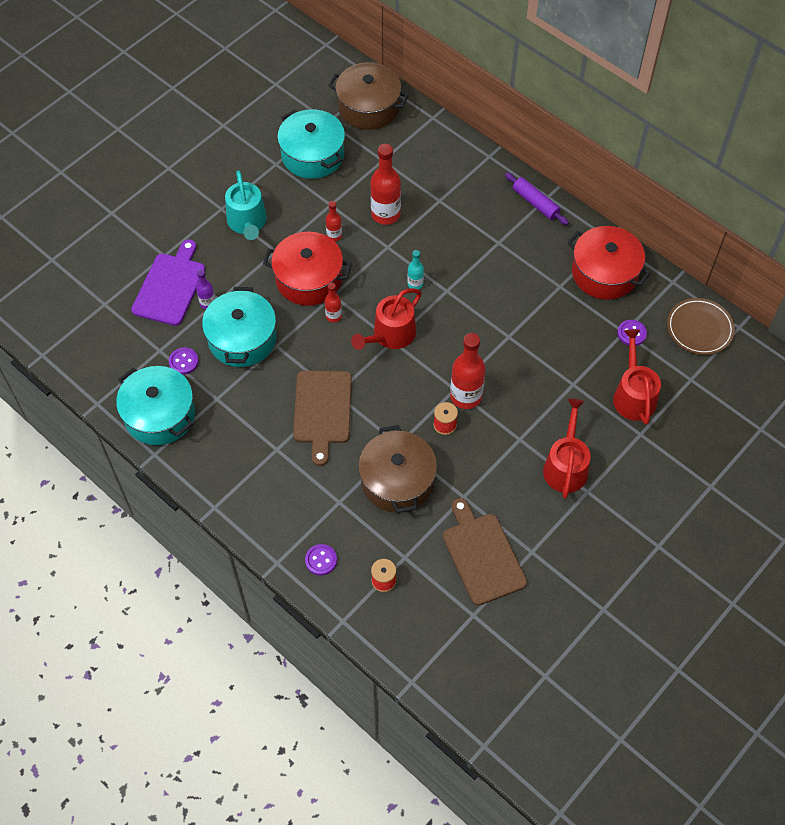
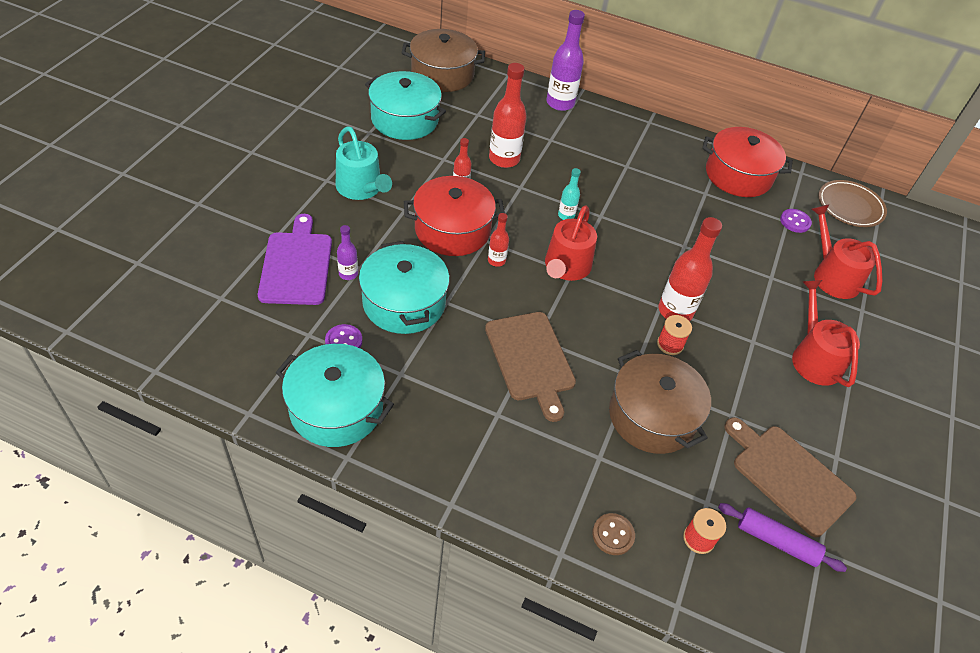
camera: 25 degrees left, 10 degrees down
purple button [305,544,337,575] -> brown button [592,513,635,555]
purple rolling pin [505,173,569,225] -> purple rolling pin moved to [718,503,847,572]
none -> purple bottle [546,10,585,111]

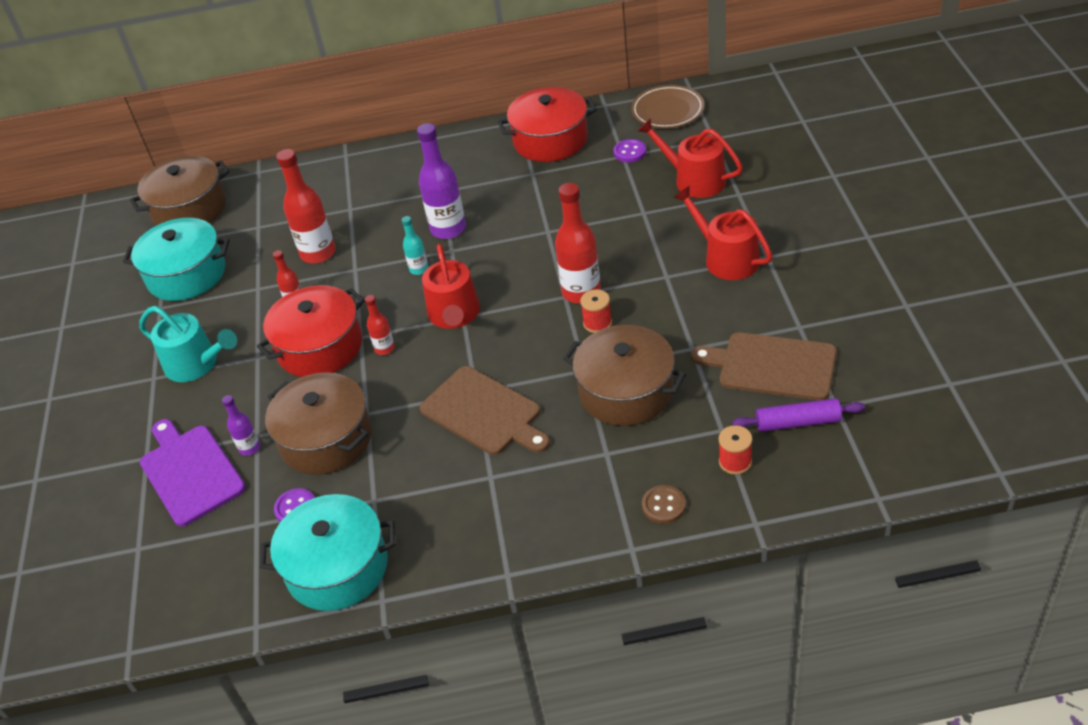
camera: 20 degrees left, 5 degrees down
turquoise pot [359,241,450,334] -> brown pot [265,372,372,475]
purple bottle [546,10,585,111] -> purple bottle moved to [417,123,466,239]

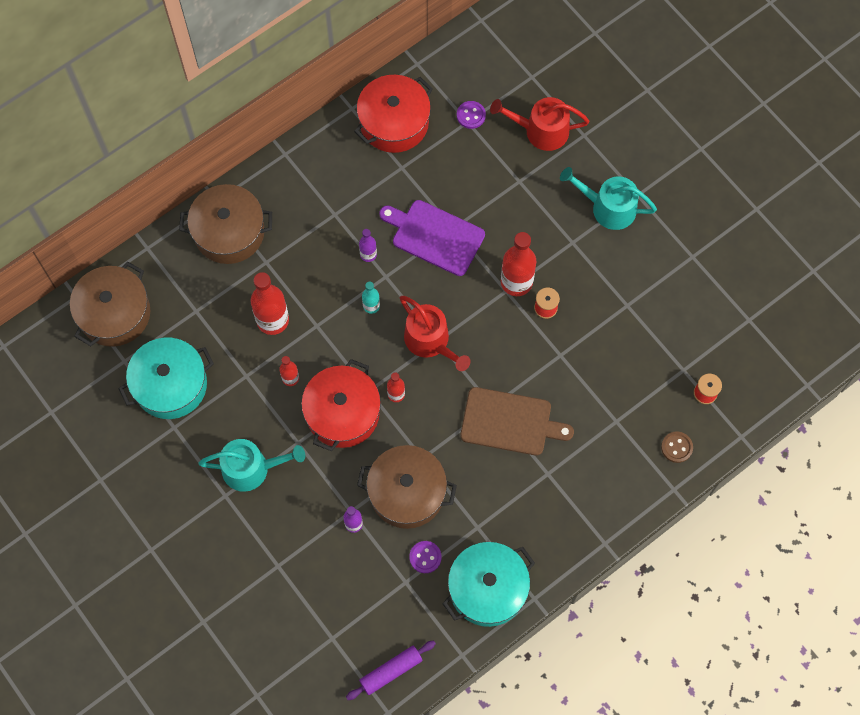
camera: 35 degrees left, 25 degrees up
purple cutting board [140,419,246,527] -> purple cutting board moved to [379,200,485,276]
purple bottle [417,123,466,239] -> purple bottle [359,229,377,262], size x0.52
brown pot [563,325,686,426] -> brown pot moved to [179,184,272,264]
brown plate [631,85,704,128] -> none
red watering can [673,186,773,280] -> turquoise watering can [560,167,657,230]
brown cutting board [691,332,837,401] -> none
purple rolling pin [732,398,865,432] -> purple rolling pin moved to [346,641,436,700]

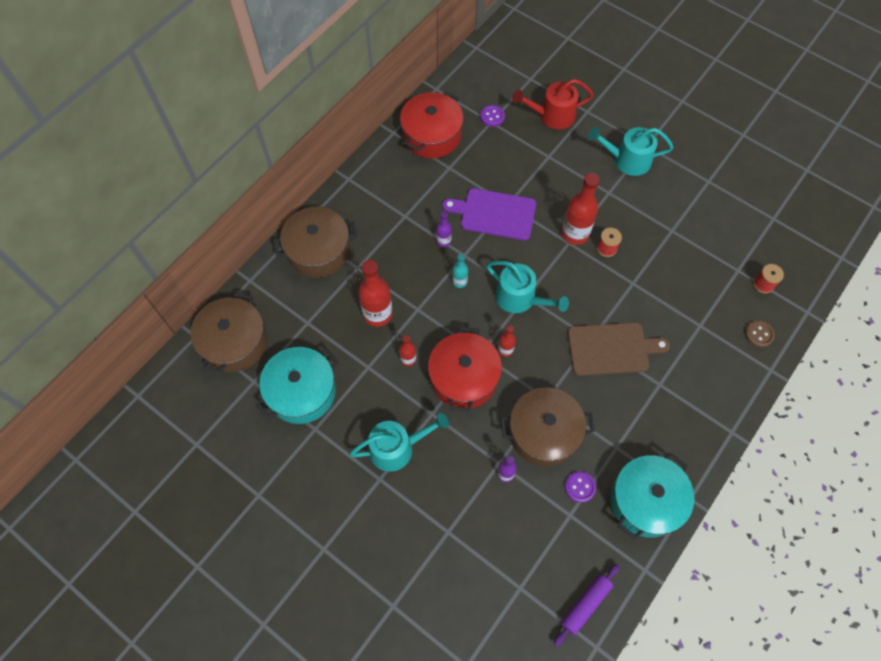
camera: 15 degrees left, 5 degrees down
red watering can [400,296,470,371] -> turquoise watering can [486,261,569,313]

